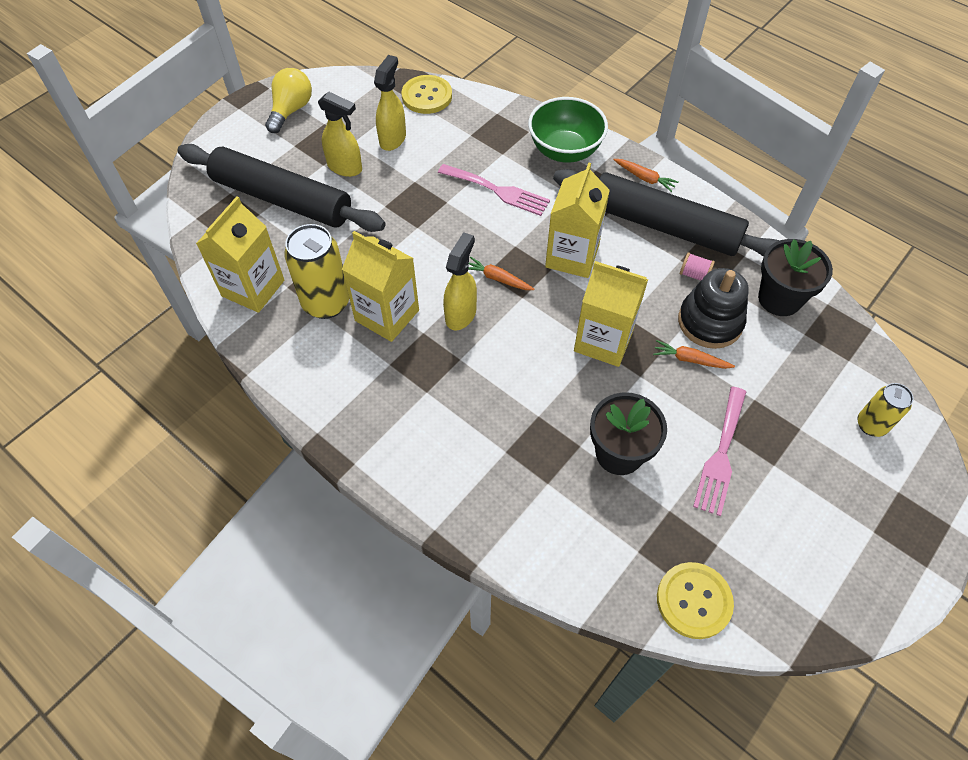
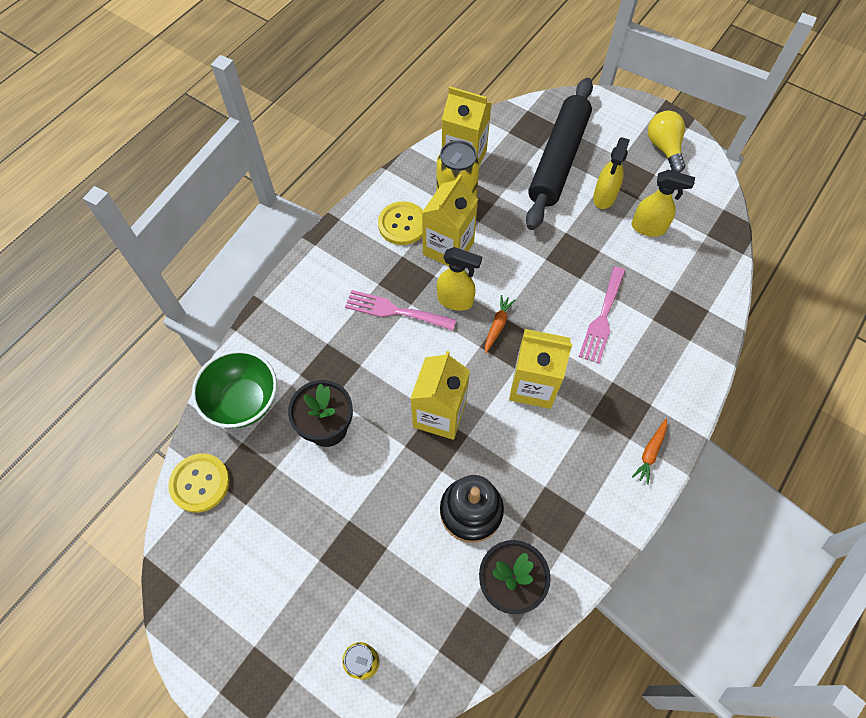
camera: 85 degrees right, 5 degrees up
yellow light bulb [265,68,312,133] -> yellow light bulb turned 120 degrees counterclockwise [648,111,685,173]
yellow button [401,75,452,114] -> yellow button moved to [378,201,423,245]
green bowl [528,97,608,163] -> green bowl moved to [192,350,277,428]
black rolling pin [553,169,780,257] -> none
orange carrot [653,340,735,369] -> none
pink spool [680,252,715,281] -> none
pink fork [693,387,746,516] -> pink fork moved to [345,290,456,331]

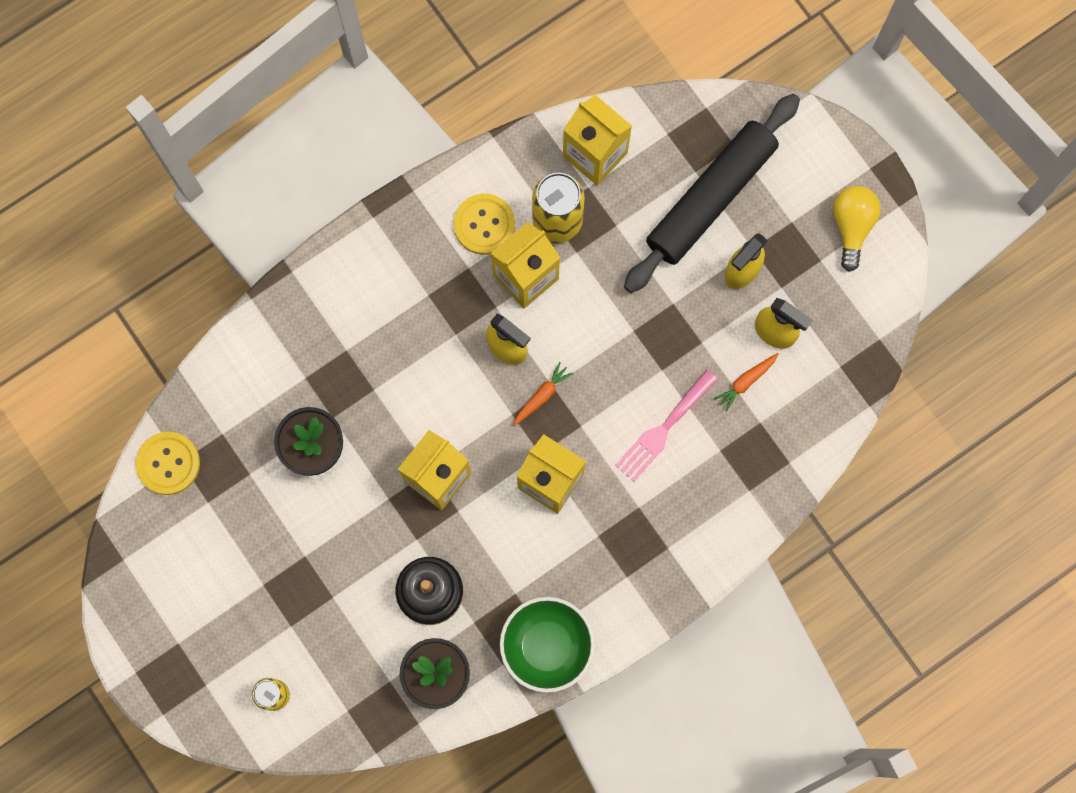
camera: 20 degrees right, 15 degrees up
green bowl [192,350,277,428] -> green bowl moved to [500,597,595,693]
pink fork [345,290,456,331] -> none
orange carrot [632,419,667,485] -> orange carrot moved to [714,353,778,412]

